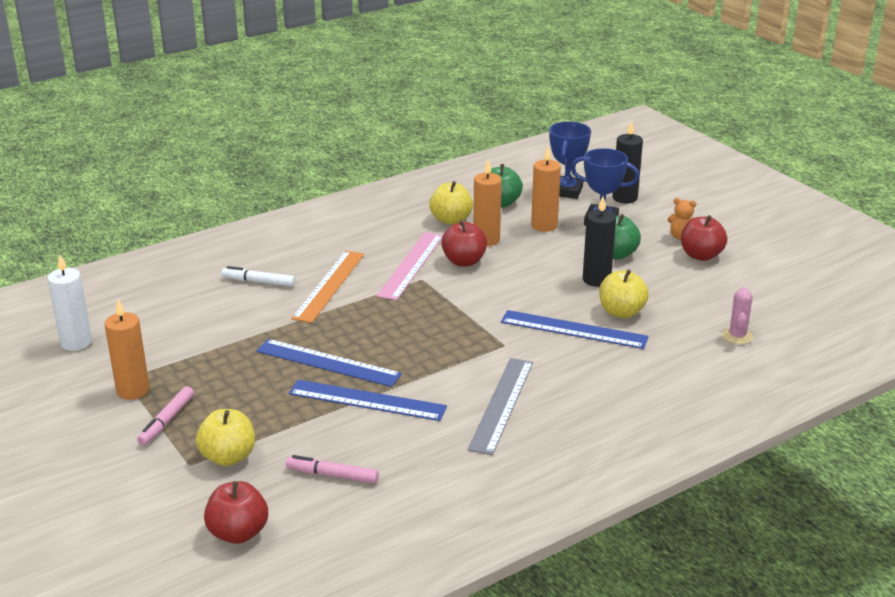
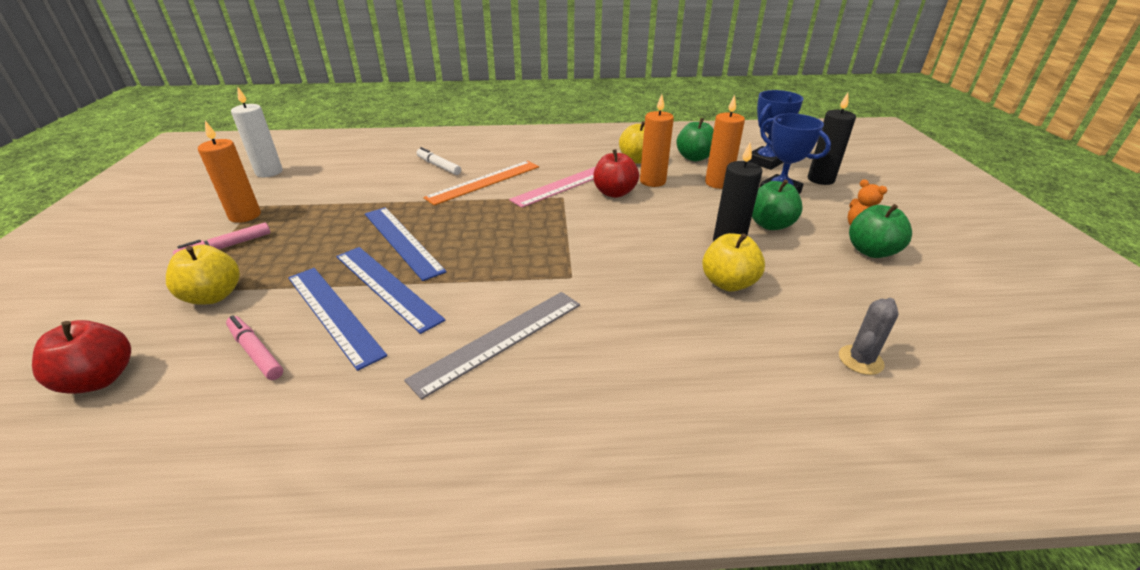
camera: 30 degrees right, 5 degrees up
blue ruler [501,310,649,349] -> blue ruler moved to [288,268,387,371]
red apple [681,215,727,261] -> green apple [849,204,912,258]
pink cactus [722,287,753,344] -> grey cactus [839,298,899,375]

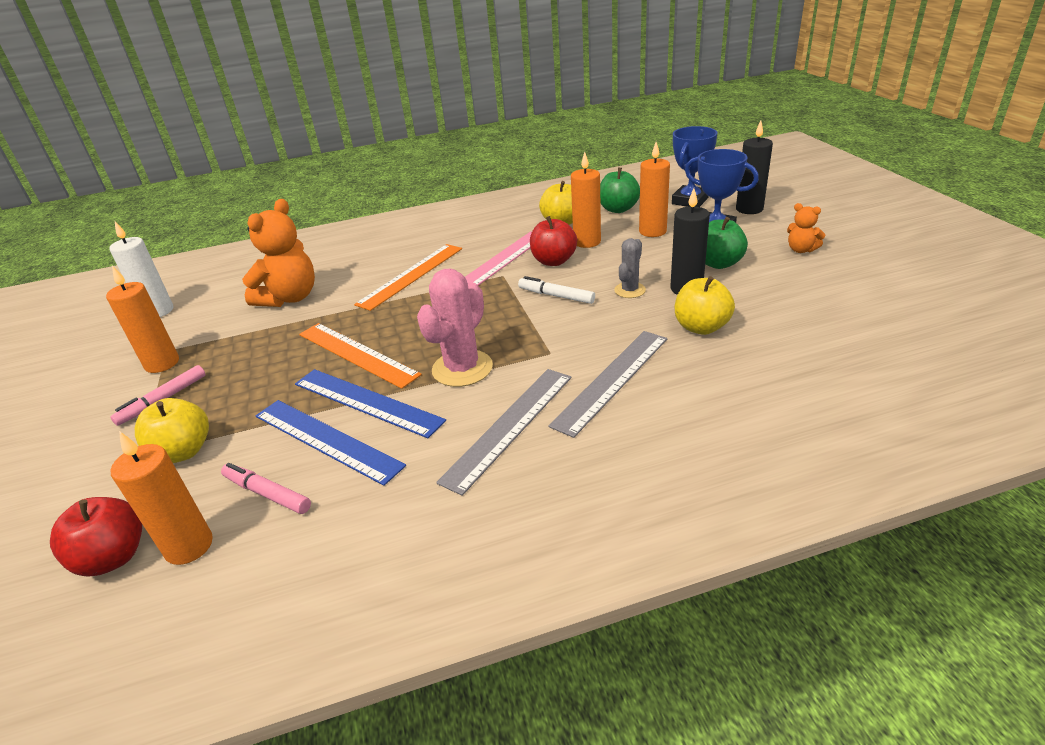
camera: 10 degrees left, 0 degrees up
blue ruler [365,207,447,281] -> orange ruler [299,323,422,389]
white marker [416,147,461,175] -> white marker moved to [518,276,595,304]
grey cactus [839,298,899,375] -> grey cactus moved to [614,238,646,298]
green apple [849,204,912,258] -> none
none -> orange candle [111,431,213,565]
none -> orange teddy bear [242,199,315,307]
none -> pink cactus [417,269,493,387]
none -> grey ruler [548,331,667,438]

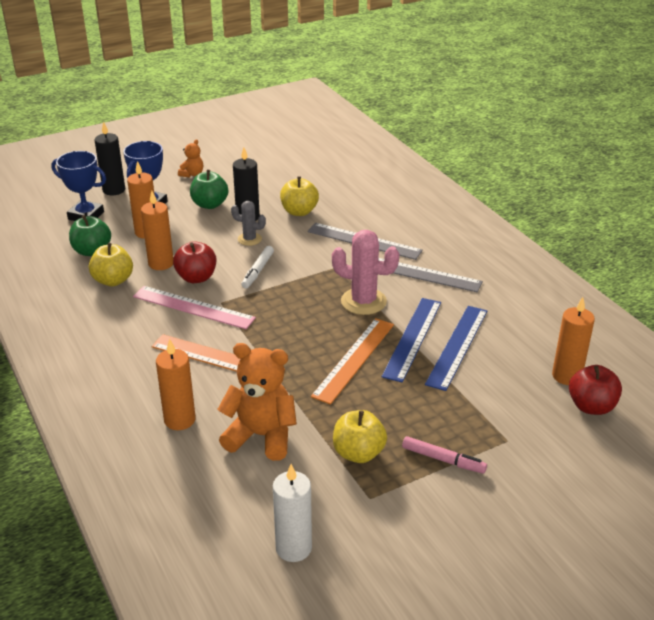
camera: 105 degrees left, 0 degrees up
orange candle [106,266,179,373] -> orange candle moved to [156,339,196,430]
yellow apple [135,398,209,463] -> yellow apple moved to [333,410,387,463]
pink marker [221,463,311,514] -> none

